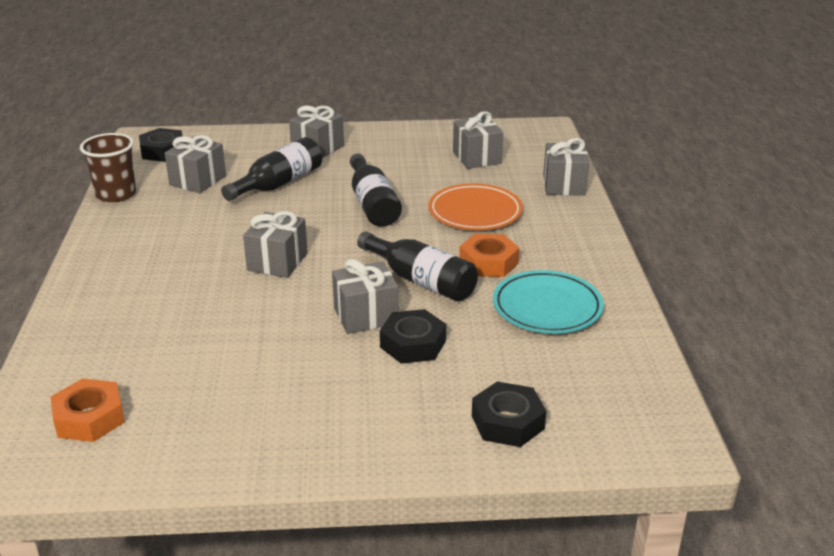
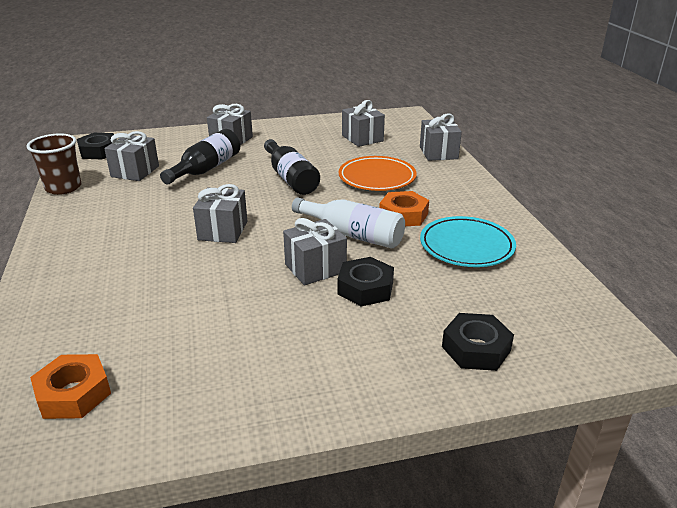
camera: 10 degrees left, 0 degrees up
black bottle [357,231,478,302] -> white bottle [292,197,405,249]

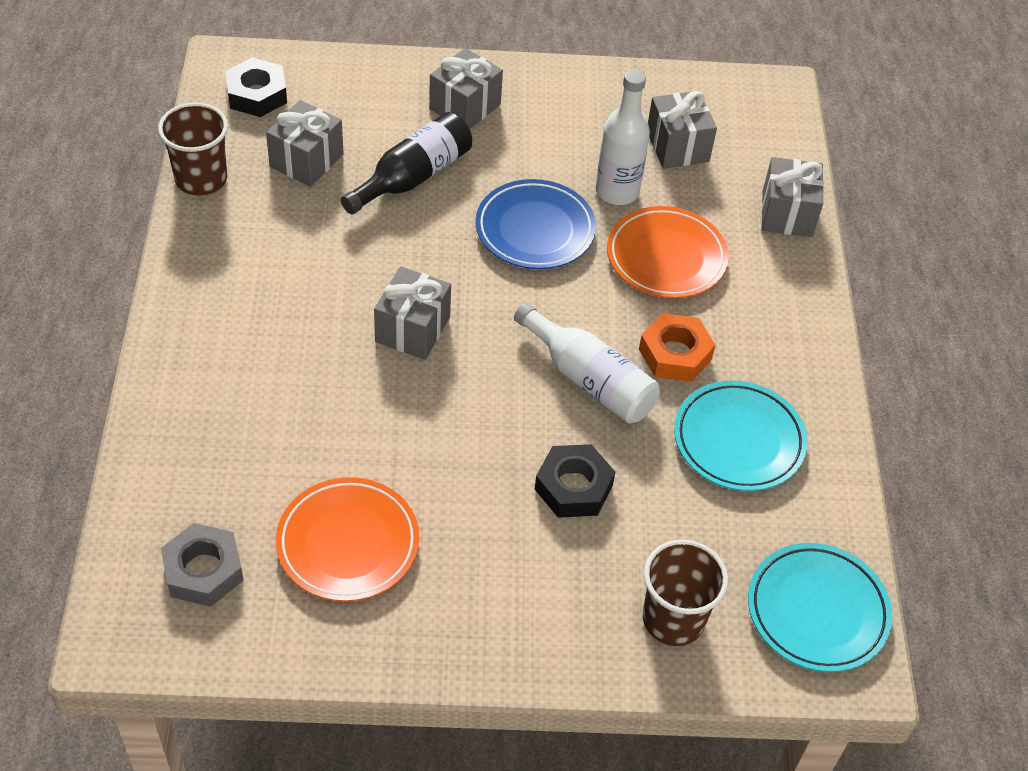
camera: 10 degrees right, 20 degrees up
orange nut [30,354,111,419] -> grey nut [161,523,244,607]
black bottle [264,139,320,195] -> blue plate [475,179,596,269]
grey gift [283,218,347,286] -> none
black nut [442,313,514,371] -> brown cup [643,539,728,646]
none -> orange plate [276,477,419,602]
none -> white bottle [596,69,650,205]
none -> turquoise plate [748,543,892,672]

